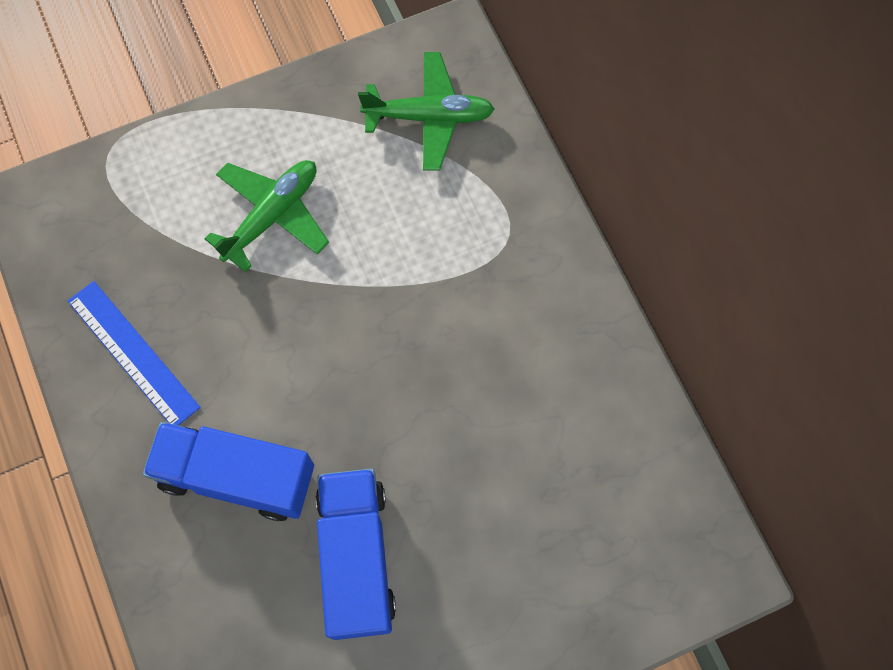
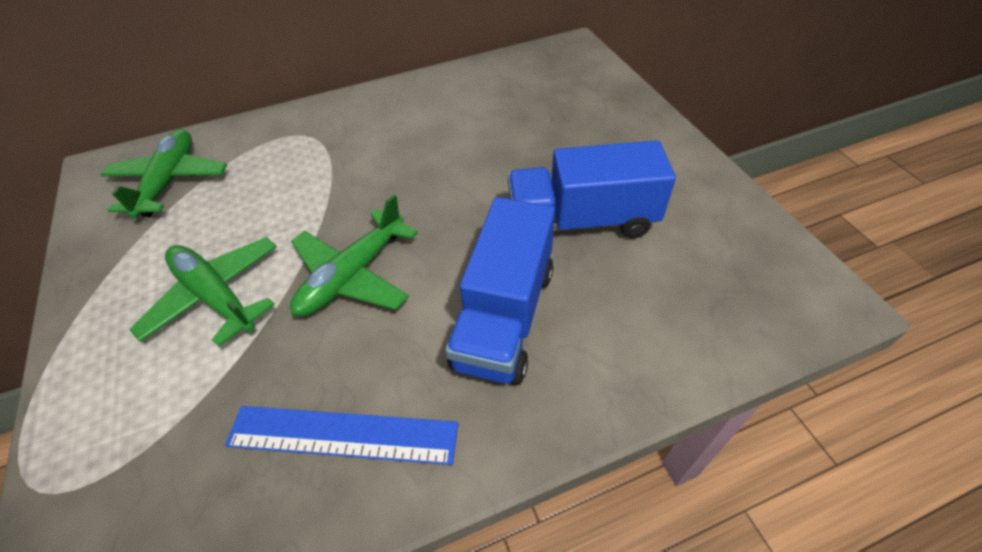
camera: 85 degrees left, 20 degrees down
blue ruler [68,281,201,426] -> blue ruler turned 45 degrees clockwise [225,406,458,465]
none -> green plane [290,194,418,317]

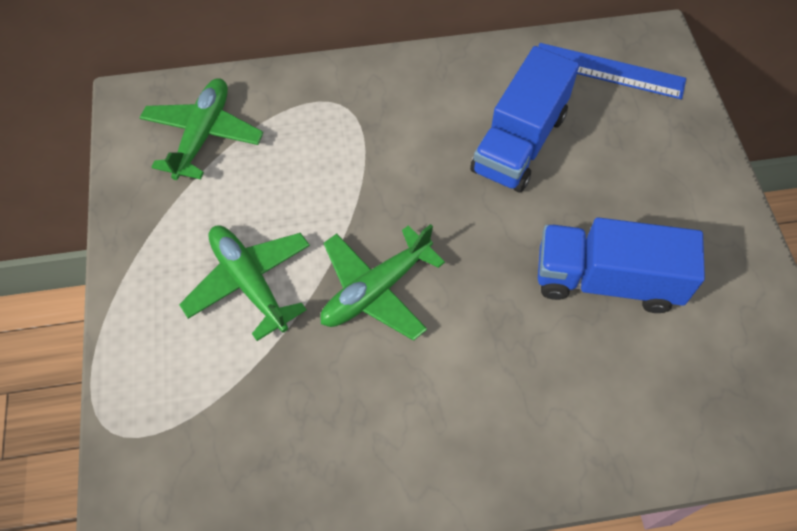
camera: 10 degrees right, 10 degrees up
blue ruler [225,406,458,465] -> blue ruler moved to [538,43,686,99]
blue truck [445,197,555,385] -> blue truck moved to [470,46,579,192]

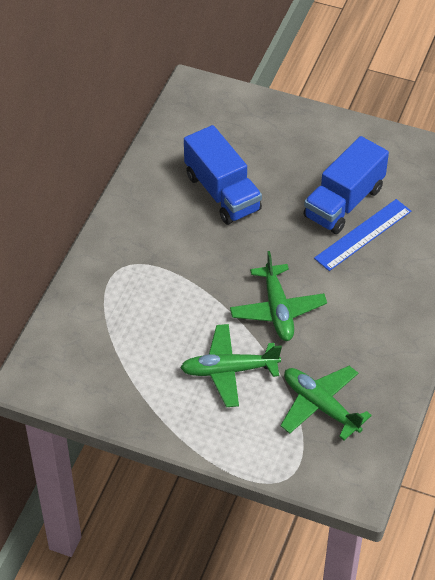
camera: 60 degrees left, 10 degrees down
green plane [140,78,263,180] -> green plane moved to [280,366,372,440]
blue ruler [538,43,686,99] -> blue ruler moved to [314,199,411,271]

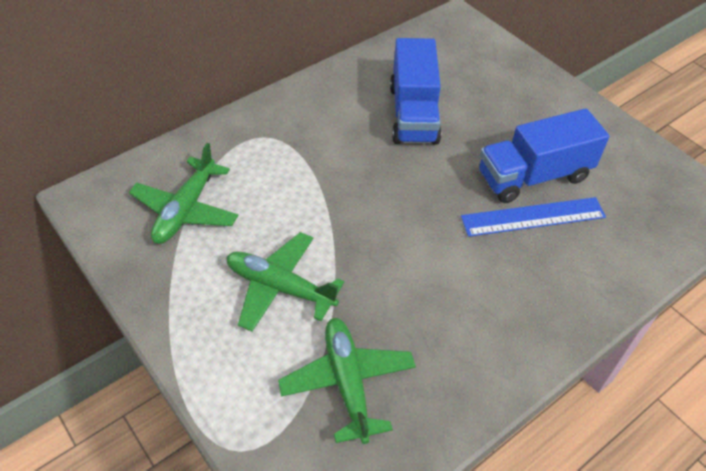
camera: 30 degrees right, 0 degrees up
green plane [230,251,327,341] -> green plane moved to [129,143,239,244]

